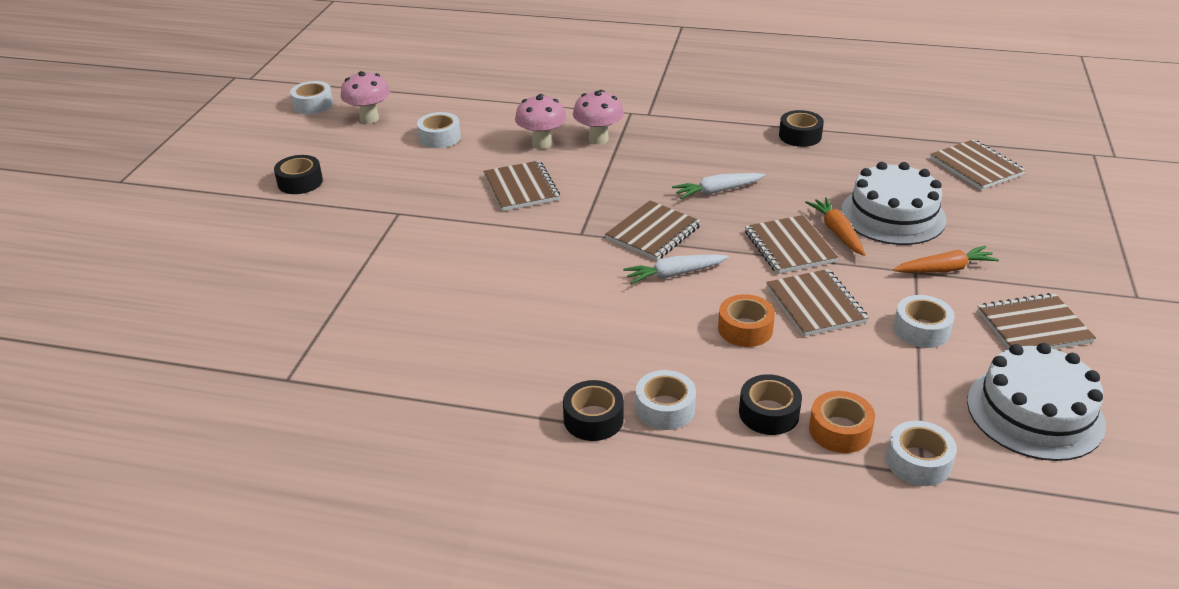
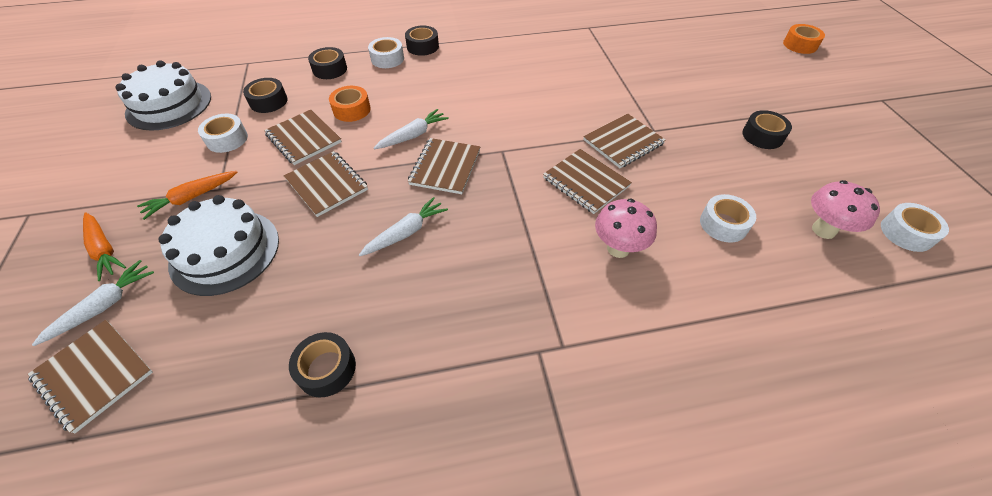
camera: 155 degrees right, 15 degrees up
pink mushroom [573,90,624,144] -> none
orange carrot [805,197,866,256] -> orange carrot moved to [83,212,126,281]
orange tape [809,391,875,453] -> orange tape moved to [783,24,825,54]
white tape [886,421,957,486] -> none
brown notebook [977,293,1096,349] -> brown notebook moved to [583,114,666,168]
none -> white carrot [32,260,154,346]
none -> black tape [243,78,288,113]

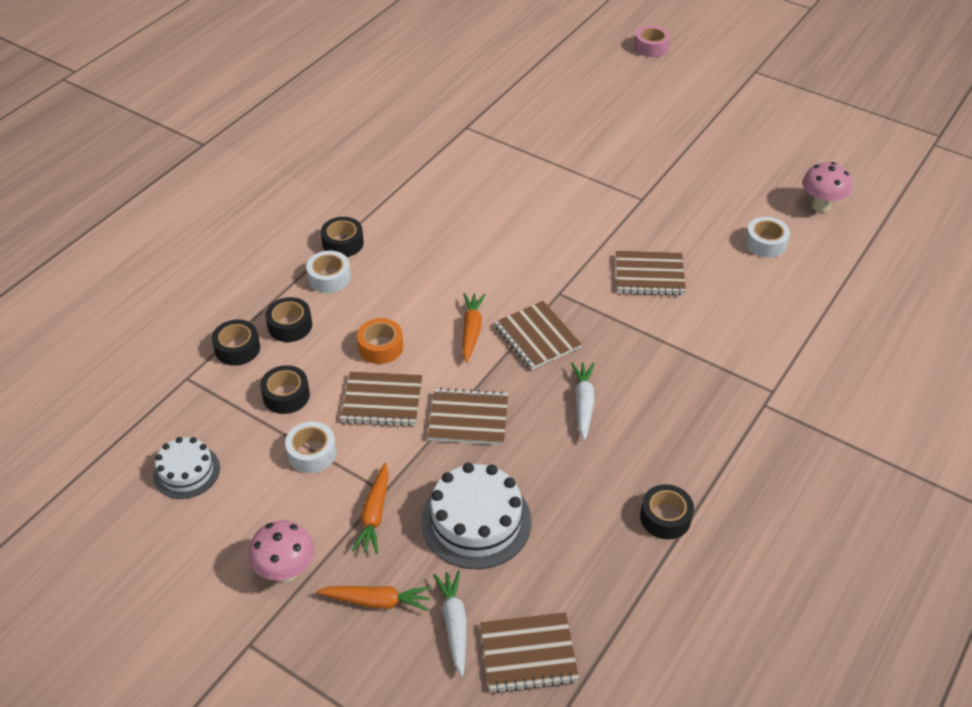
camera: 45 degrees left, 5 degrees down
white cake [115,60,211,131] -> white cake [153,437,220,499], size x0.62
white carrot [374,109,449,149] -> orange carrot [462,293,485,363]
brown notebook [583,114,666,168] -> none
pink mushroom [595,199,657,258] -> pink mushroom moved to [249,520,314,583]
black tape [742,110,792,149] -> black tape moved to [212,319,260,366]
orange tape [783,24,825,54] -> pink tape [635,26,671,57]
white tape [881,203,949,252] -> none

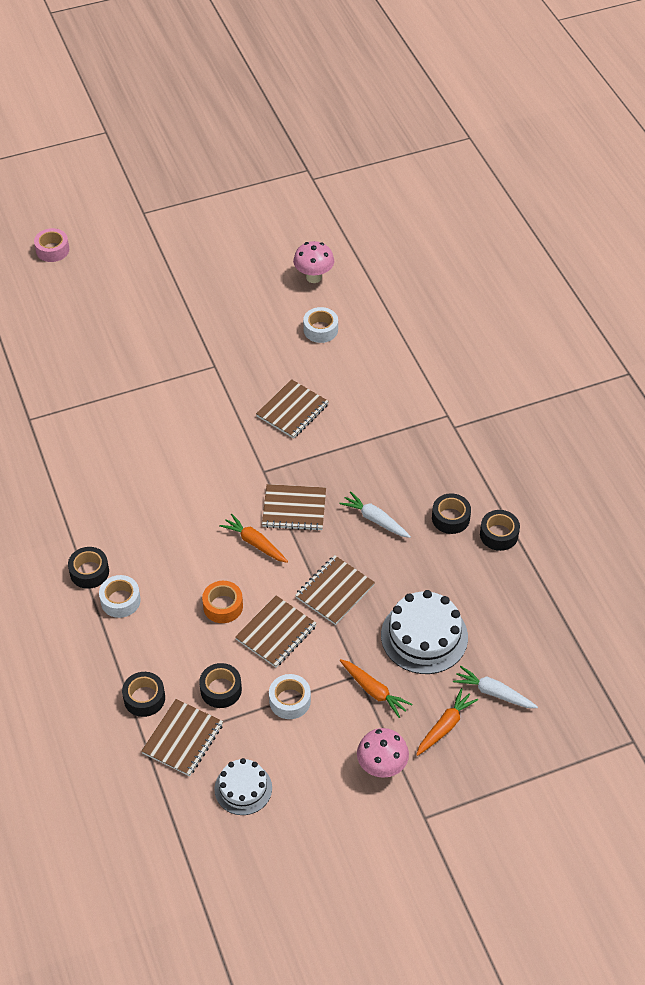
camera: 55 degrees left, 5 degrees up
black tape [265,297,312,342] -> black tape moved to [432,493,471,534]
brown notebook [480,612,579,693] -> brown notebook moved to [141,699,223,776]

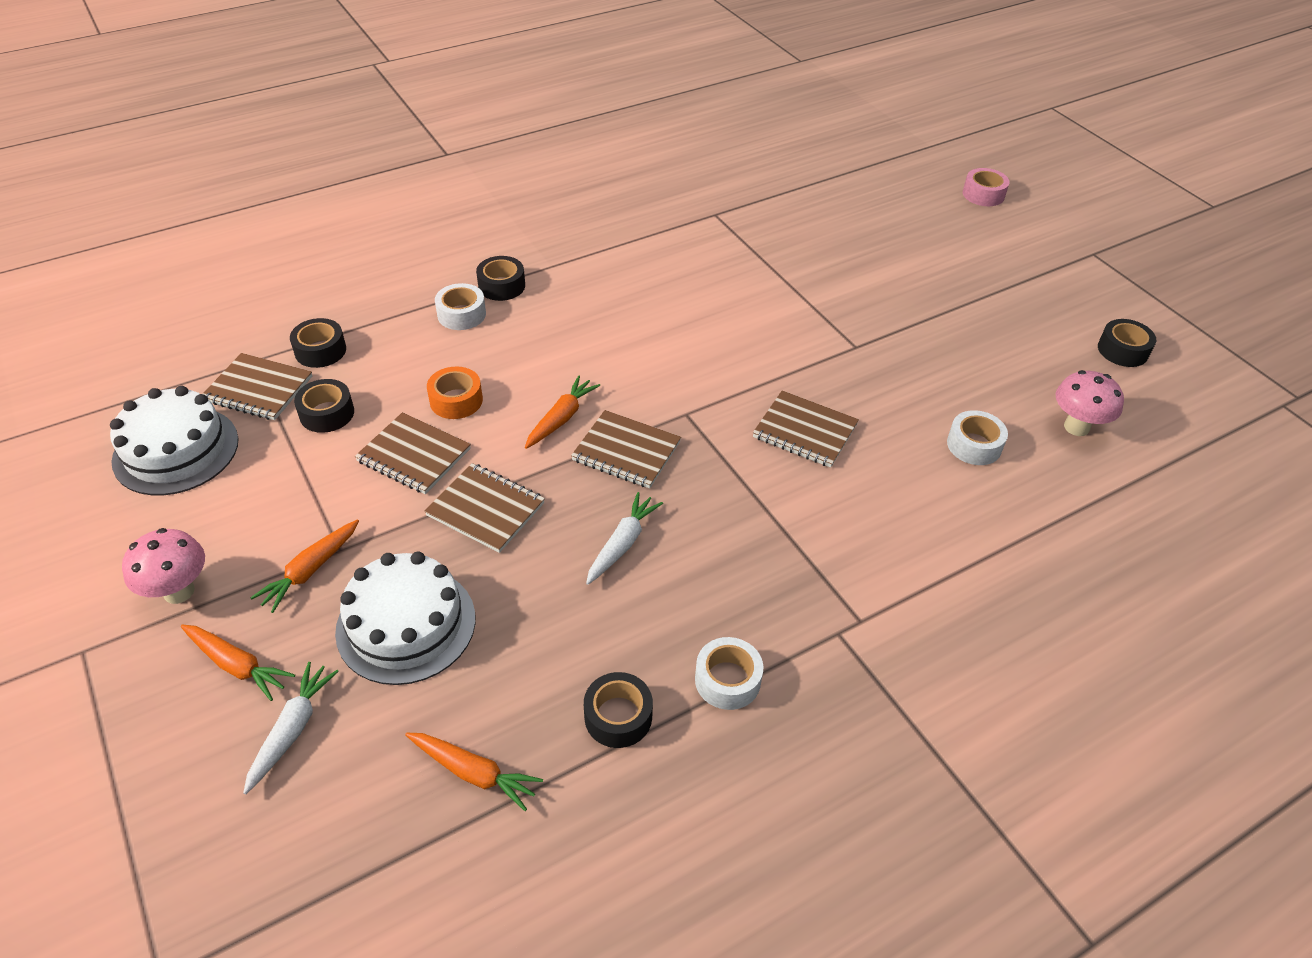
camera: 80 degrees right, 5 degrees down
white cake [215,758,272,815] -> white cake [110,386,238,495], size x1.61
brown notebook [262,484,326,531] -> brown notebook turned 60 degrees counterclockwise [571,410,681,488]
white tape [269,674,311,719] -> white tape moved to [695,637,763,710]
black tape [432,493,471,534] -> black tape moved to [1098,319,1156,367]
none -> orange carrot [405,733,543,811]

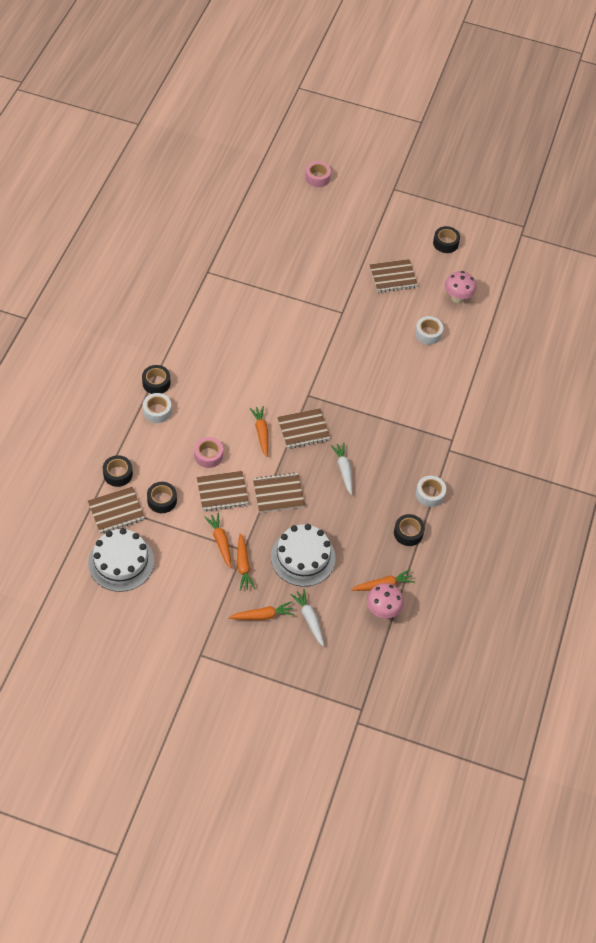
camera: 45 degrees left, 10 degrees up
pink mushroom [122,528,205,604] -> pink mushroom moved to [367,583,404,618]
orange tape [427,366,483,419] -> pink tape [194,437,223,468]
brown notebook [753,390,859,468] -> brown notebook moved to [369,259,418,293]
none -> orange carrot [205,513,232,568]

